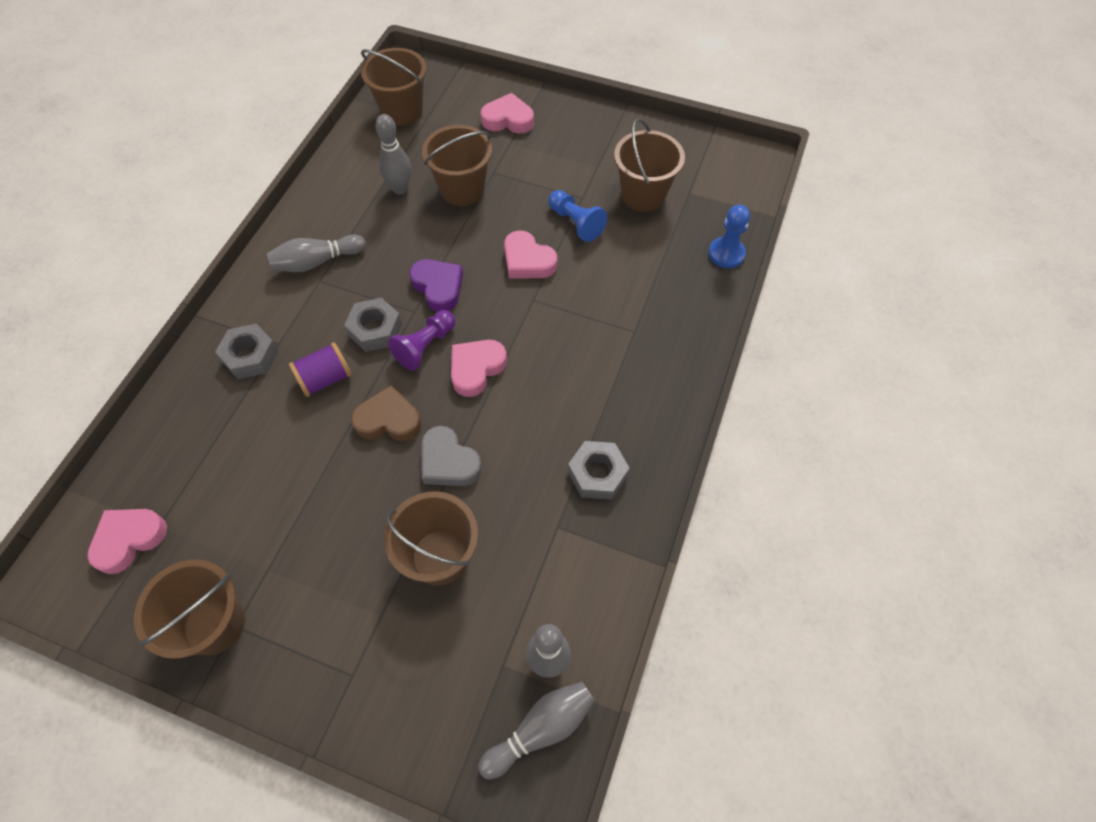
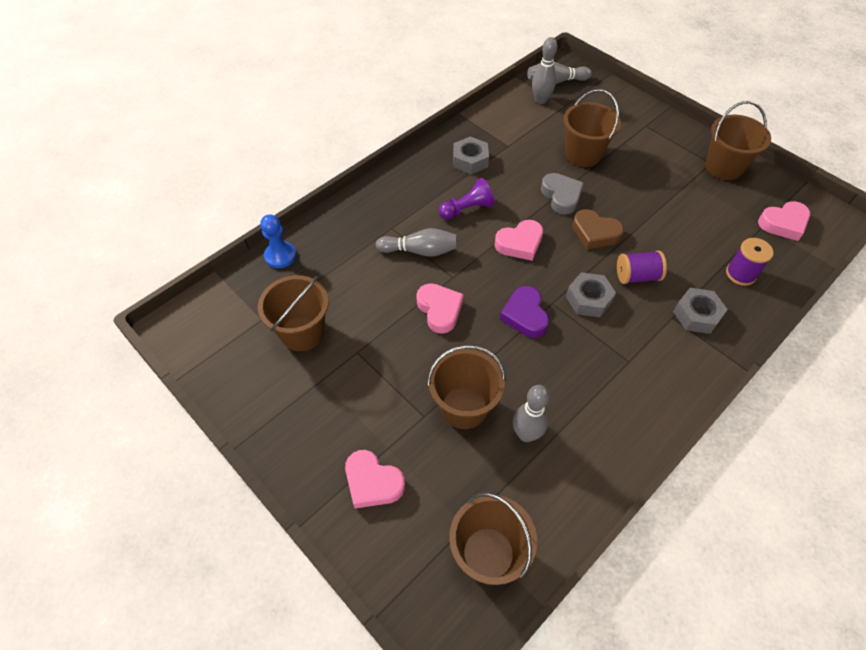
camera: 155 degrees left, 5 degrees down
grey bowling pin [267,235,366,272] -> grey bowling pin moved to [376,228,457,257]
purple pawn [388,310,455,371] -> purple pawn moved to [439,178,495,220]
blue pawn [548,190,607,242] -> none
none -> purple spool [726,238,774,286]

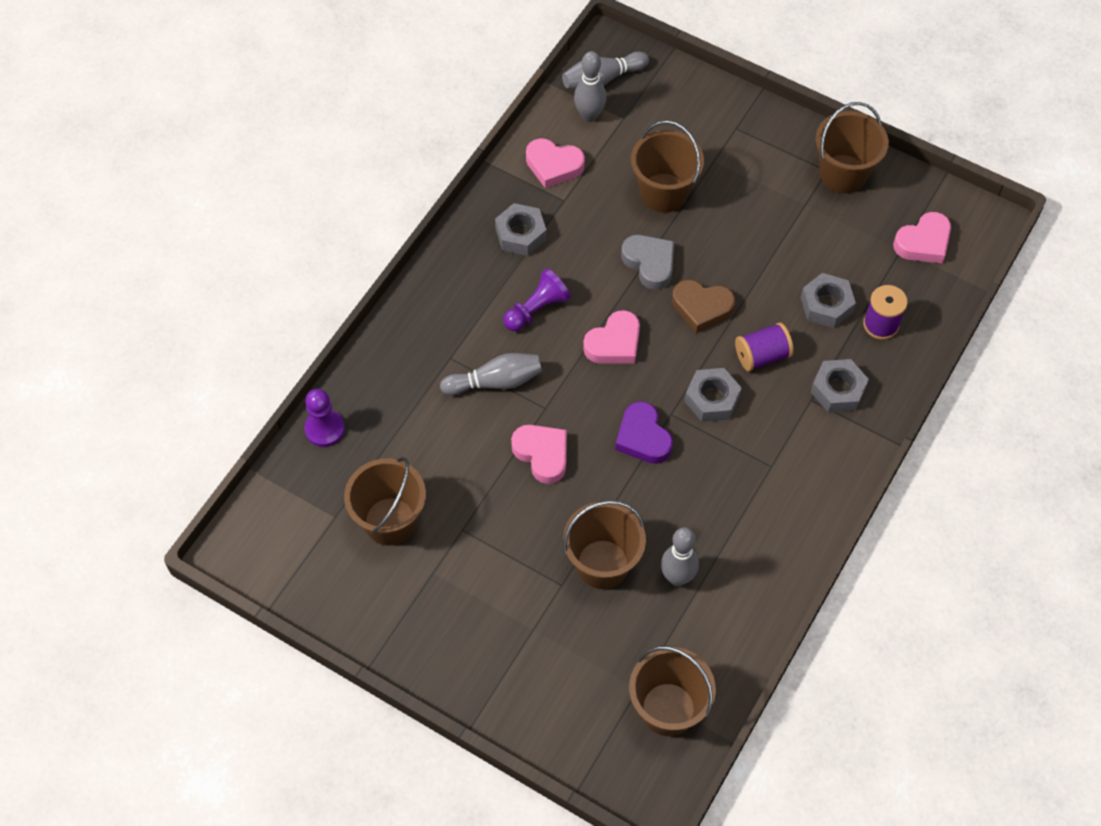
camera: 15 degrees left, 5 degrees up
blue pawn [260,214,296,268] -> purple pawn [304,389,345,447]
pink heart [345,450,405,508] -> pink heart moved to [526,138,585,188]
none -> grey nut [801,273,856,328]

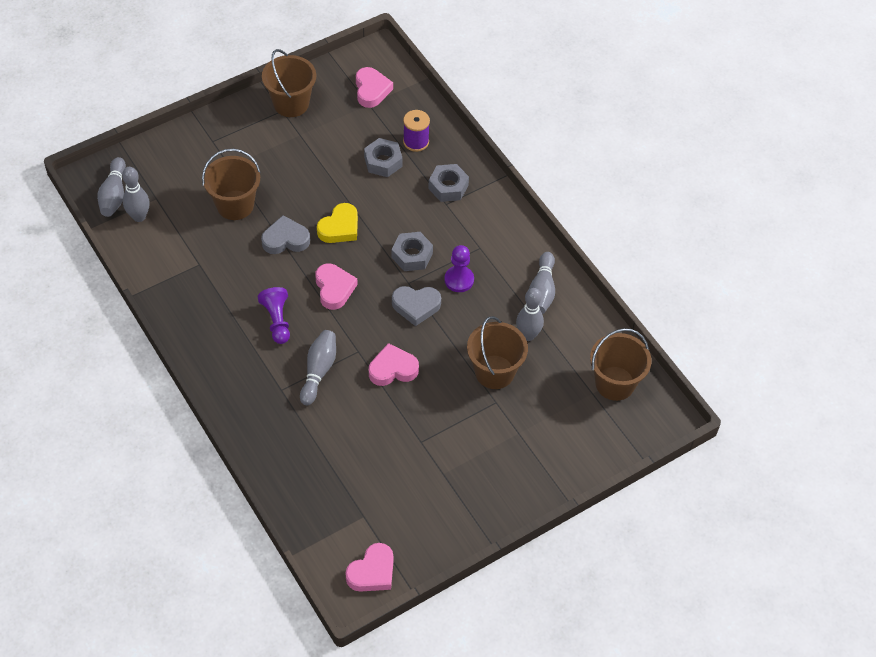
camera: 65 degrees left, 5 degrees down
purple pawn [304,389,345,447] -> purple pawn moved to [444,245,474,292]
brown bucket [344,457,426,546] -> none
grey nut [495,203,547,256] -> none
pink heart [526,138,585,188] -> pink heart moved to [345,543,394,592]
purple heart [615,401,673,464] -> grey heart [392,286,441,326]
brown heart [672,280,735,333] -> yellow heart [317,203,358,243]
purple spool [735,323,794,371] -> none
none -> grey bowling pin [529,252,555,314]

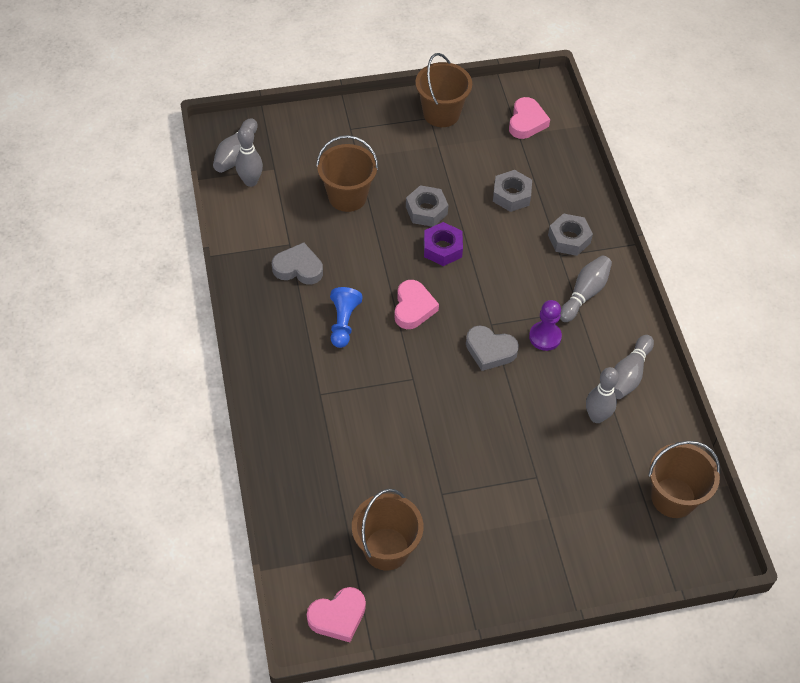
camera: 20 degrees right, 0 degrees up
purple pawn [257,287,290,344] -> blue pawn [330,287,363,348]
grey heart [261,215,310,254] -> grey heart moved to [272,242,323,285]
grey bowling pin [300,330,336,405] -> grey bowling pin moved to [560,255,612,322]
yellow heart [317,203,358,243] -> purple nut [424,222,463,266]
pink heart [369,343,419,386] -> none
grey nut [392,232,433,271] -> grey nut moved to [406,185,448,227]
purple spool [403,110,430,152] -> none
brown bucket [467,316,528,389] -> brown bucket moved to [352,489,424,571]

